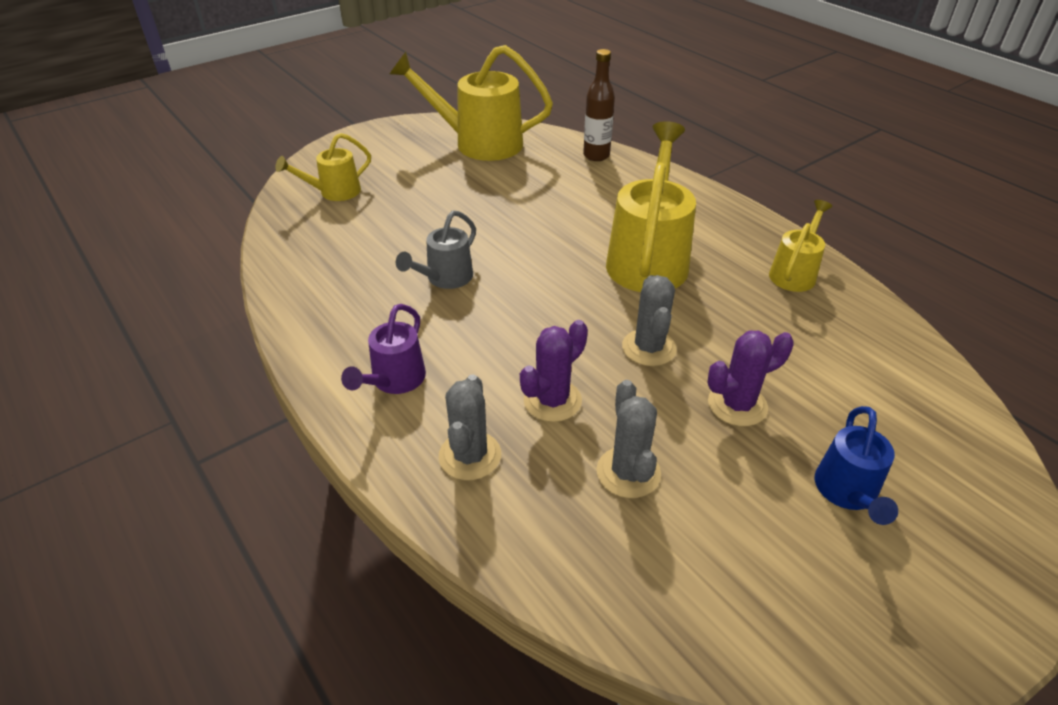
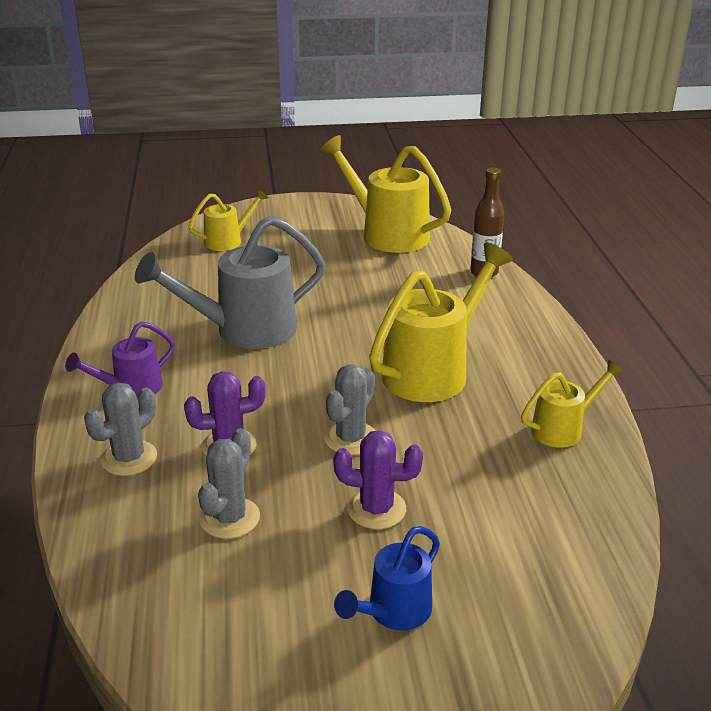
camera: 30 degrees right, 10 degrees down
yellow watering can [275,133,371,201] -> yellow watering can turned 150 degrees clockwise [188,189,269,251]
grey watering can [396,210,476,289] -> grey watering can [135,216,326,349], size x1.84

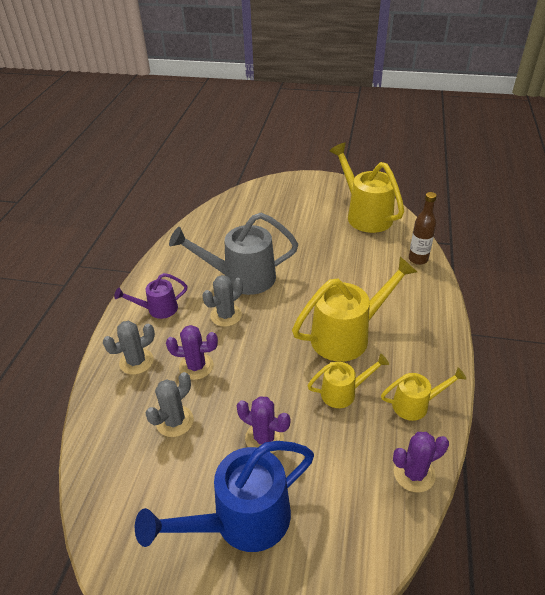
camera: 20 degrees right, 10 degrees up
yellow watering can [188,189,269,251] -> yellow watering can moved to [307,353,389,408]
grey cactus [324,364,375,455] -> grey cactus moved to [202,275,243,327]
blue watering can [334,526,440,631] -> blue watering can [135,441,314,552], size x1.84
none -> purple cactus [393,432,449,492]

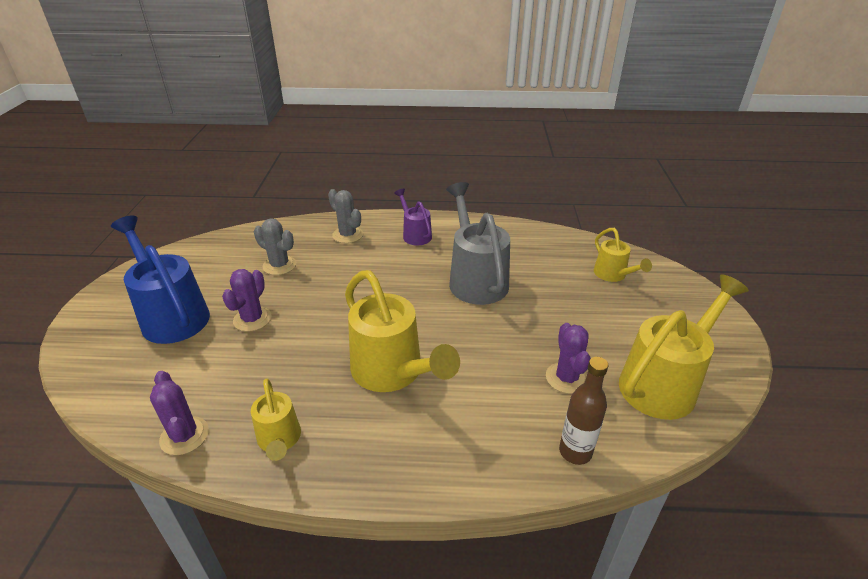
camera: 80 degrees right, 5 degrees down
purple cactus [166,325,218,380] -> purple cactus moved to [546,323,590,394]
grey cactus [202,275,243,327] -> none
yellow watering can [307,353,389,408] -> yellow watering can moved to [594,228,652,282]

